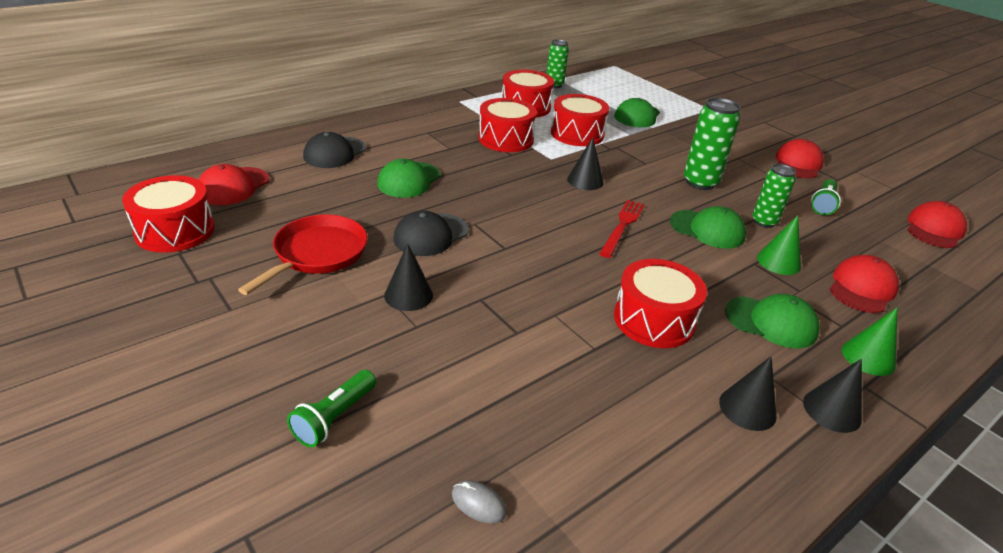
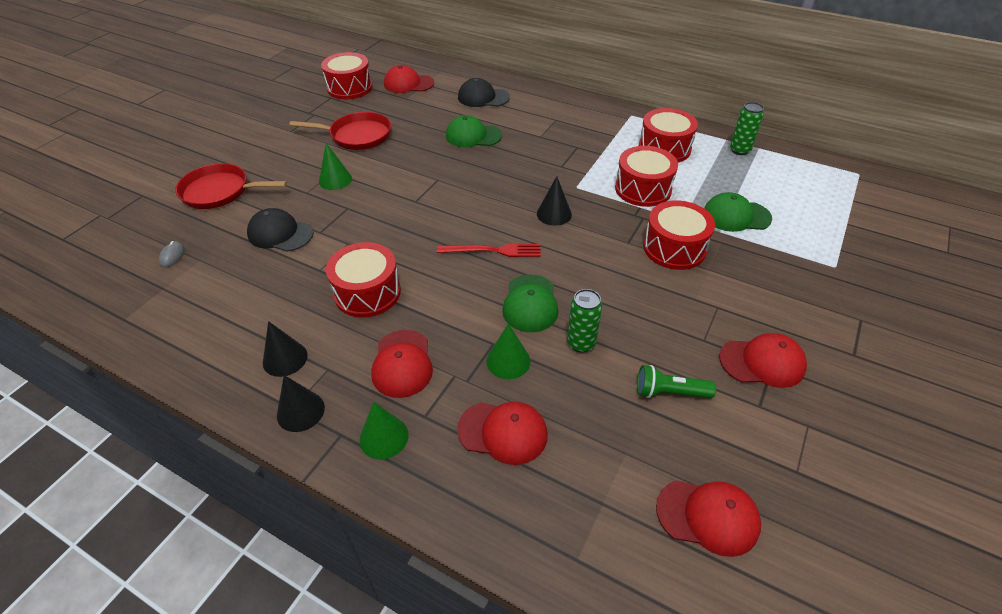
camera: 70 degrees right, 10 degrees up
green flashlight [287,370,376,447] -> red pan [175,163,287,209]
black cone [384,243,433,311] -> green cone [319,143,352,190]
black cap [394,210,469,256] -> black cap moved to [247,208,314,252]
red drum [479,98,537,152] -> red drum moved to [643,200,715,270]
green can [684,98,740,190] -> none
green cap [725,294,820,348] -> red cap [371,330,433,398]

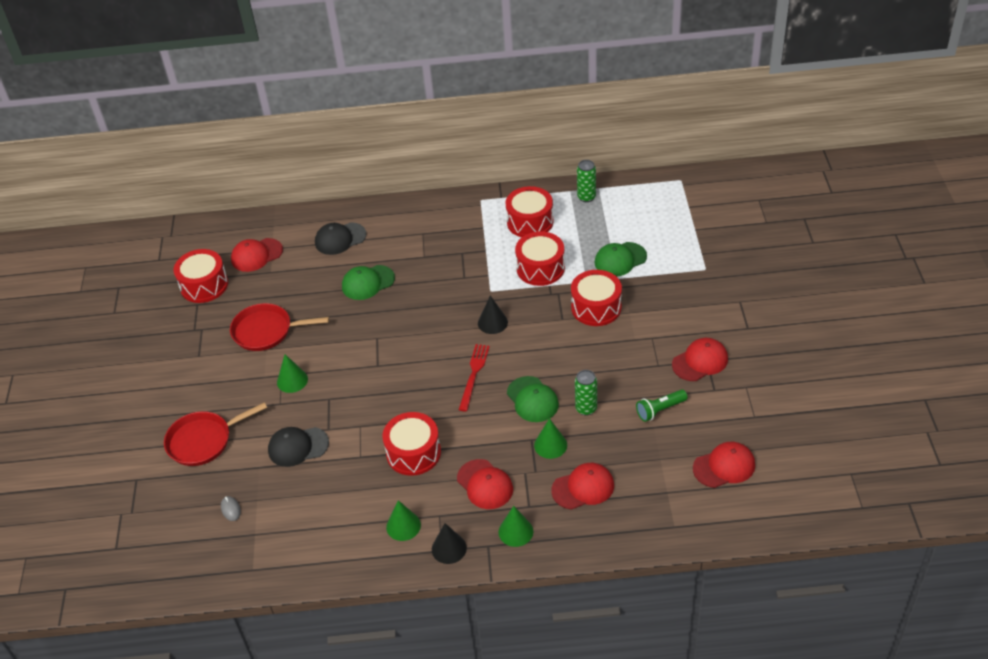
camera: 30 degrees left, 0 degrees up
black cone [263,321,308,377] -> green cone [386,500,421,541]
red pan [289,112,391,150] -> red pan turned 150 degrees counterclockwise [230,303,329,351]
red fork [437,244,541,257] -> red fork turned 45 degrees counterclockwise [459,344,490,412]

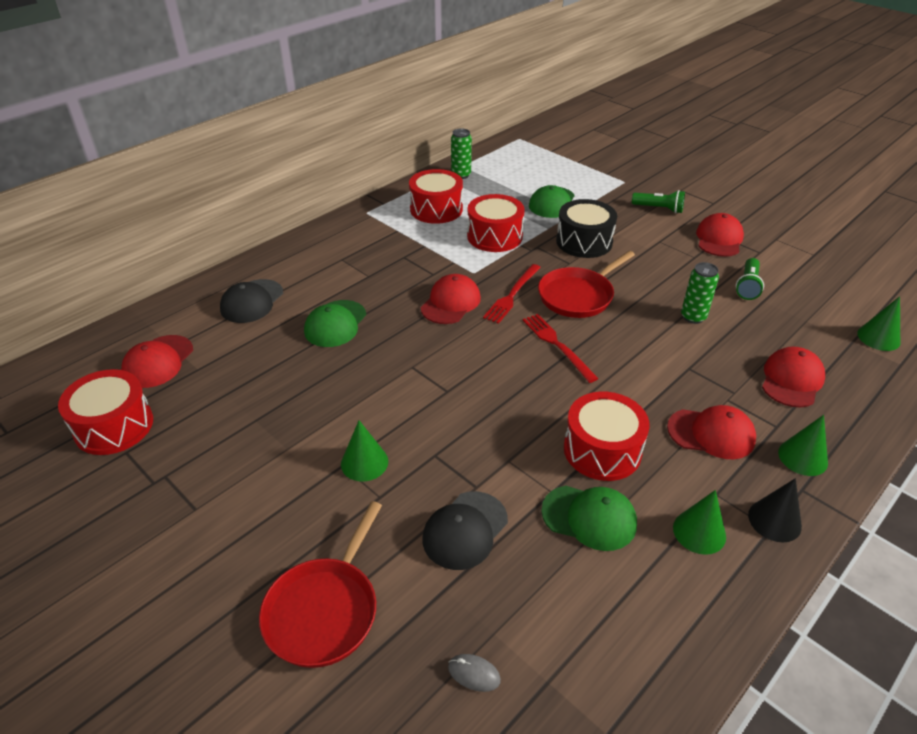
camera: 45 degrees left, 5 degrees down
red pan [230,303,329,351] -> red pan moved to [538,251,635,318]
black cone [478,295,508,334] -> red fork [483,264,541,324]
green cap [507,376,559,422] -> green cap moved to [541,486,637,551]
green cone [534,418,567,459] -> green cone moved to [857,296,900,351]
red drum [571,270,622,326] -> black drum [556,199,617,258]
red cap [693,442,755,488] -> red cap moved to [421,274,481,324]
none -> green flashlight [632,190,685,213]

